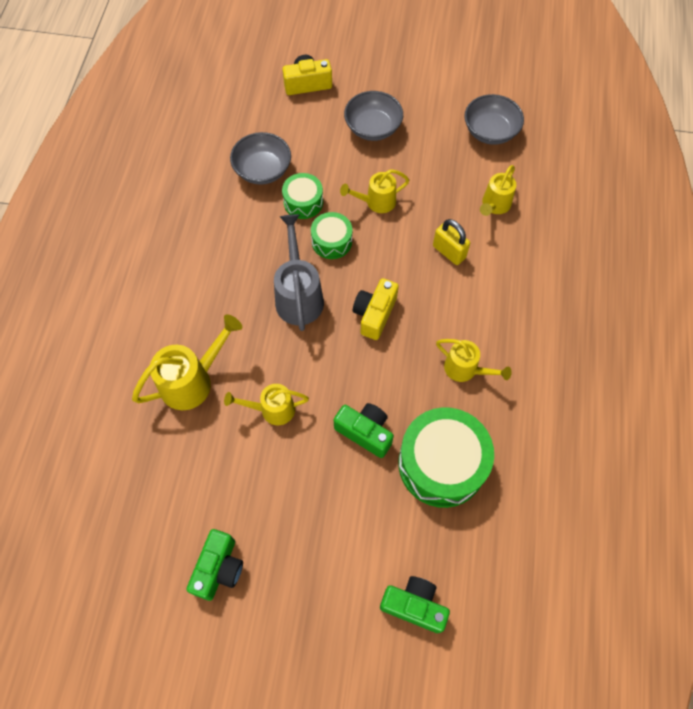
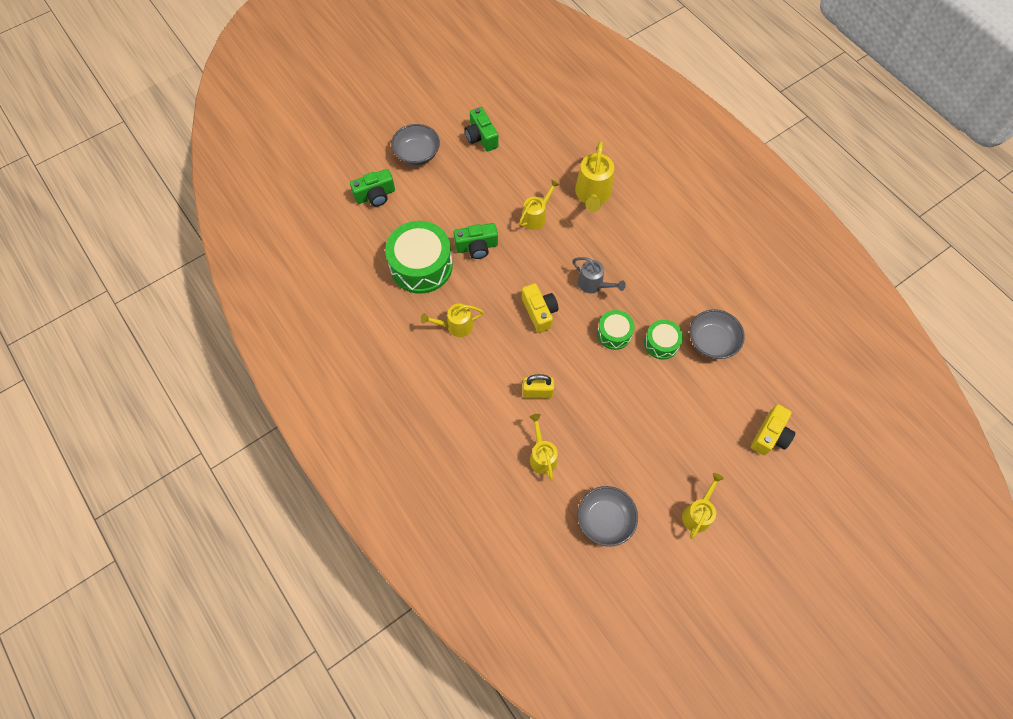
camera: 135 degrees right, 0 degrees up
grey watering can [274,214,324,331] -> grey watering can [572,257,626,293], size x0.65
yellow watering can [340,169,409,213] -> yellow watering can moved to [682,473,724,539]
grey bowl [344,91,403,141] -> grey bowl moved to [391,124,440,165]

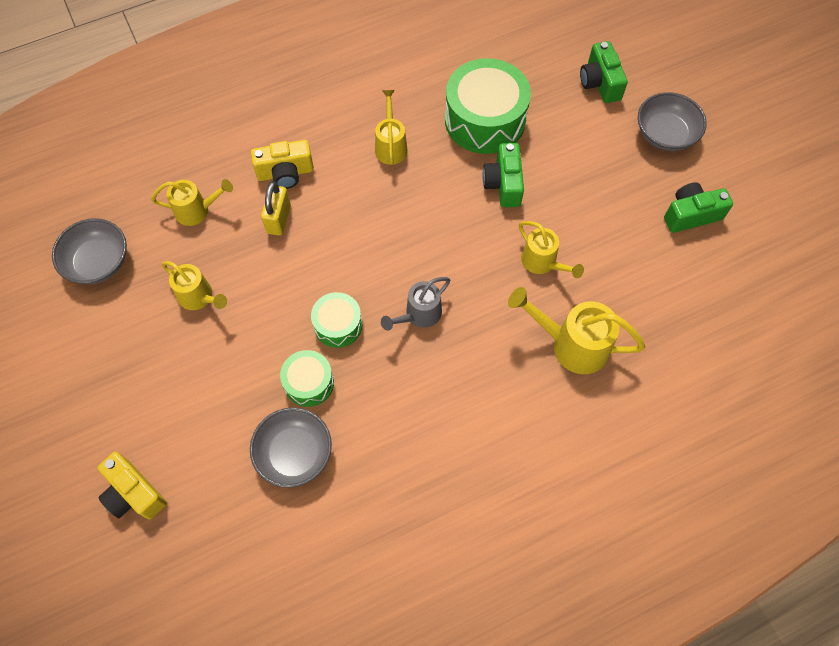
camera: 100 degrees right, 0 degrees up
yellow camera [522,283,559,333] -> yellow camera moved to [251,140,314,189]
yellow watering can [682,473,724,539] -> yellow watering can moved to [162,261,227,310]

